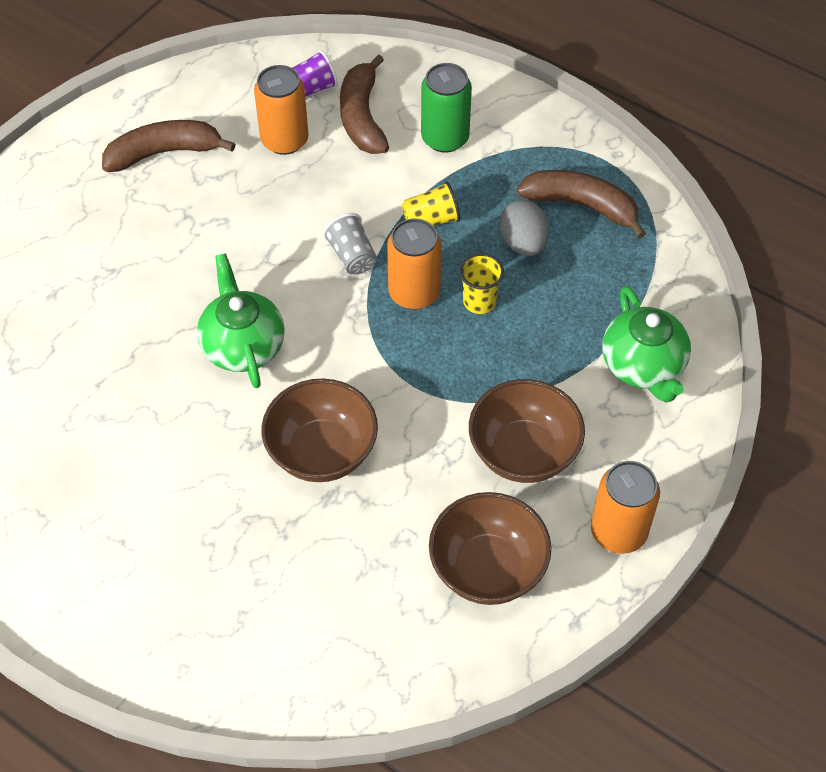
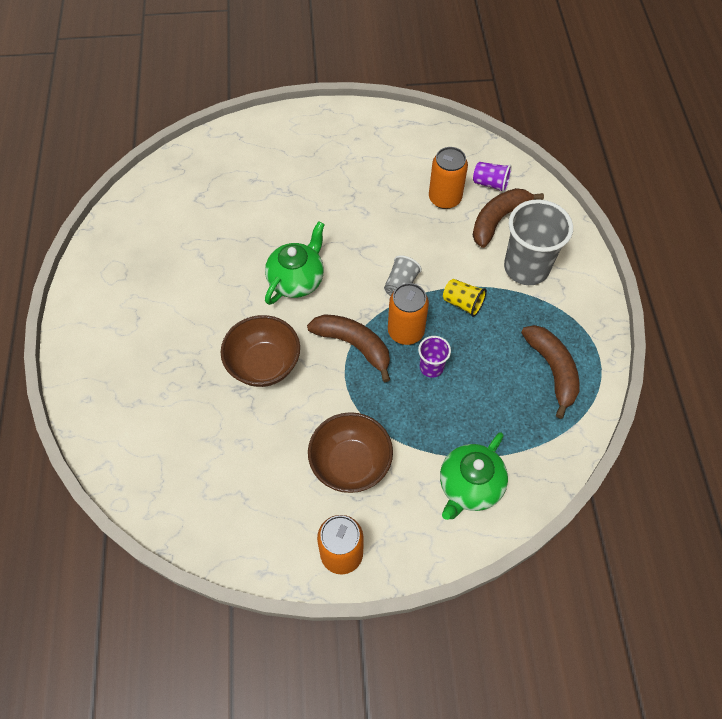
camera: 50 degrees right, 5 degrees up
brown banana [102,120,236,172] -> brown banana moved to [307,314,390,382]
green can [421,63,472,153] -> grey cup [504,199,573,285]
brown bowl [429,492,551,605] -> none
yellow cup [460,253,504,314] -> purple cup [418,336,451,378]
grey egg [499,200,549,256] -> none

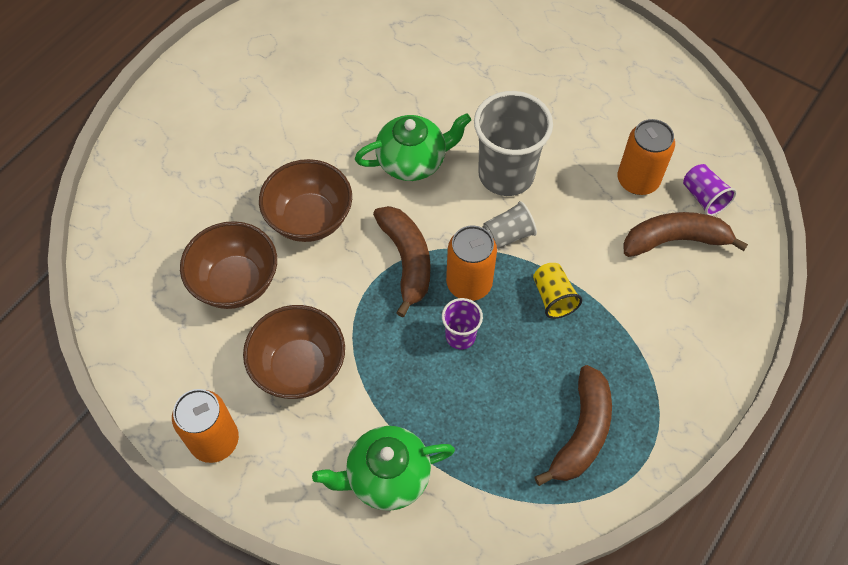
camera: 40 degrees right, 0 degrees up
grey cup [504,199,573,285] -> grey cup moved to [474,91,553,196]
none -> brown bowl [180,221,277,309]

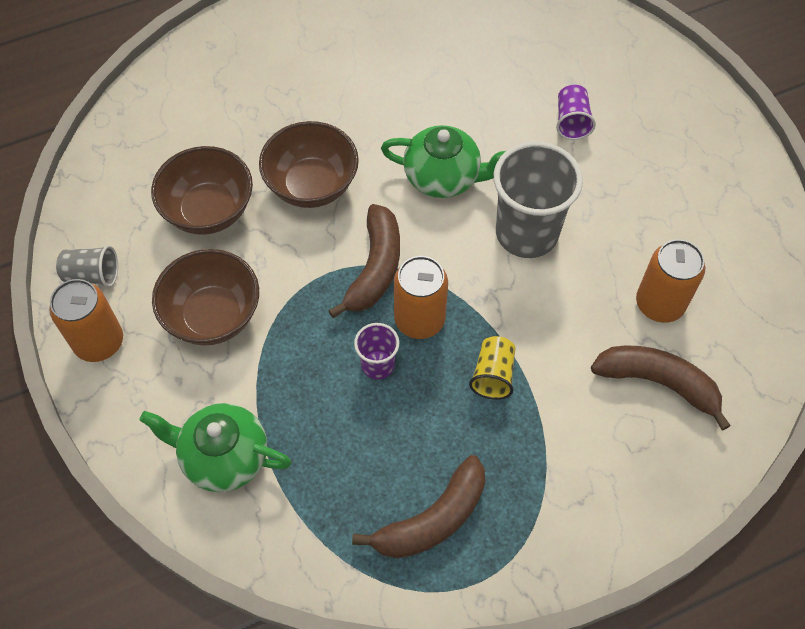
camera: 30 degrees right, 0 degrees up
grey cup [483,201,537,249] -> grey cup moved to [56,245,118,287]
purple cup [683,164,736,216] -> purple cup moved to [556,85,596,140]

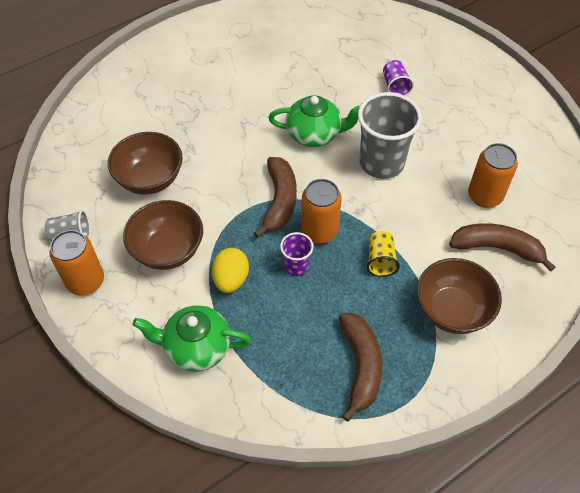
camera: 10 degrees left, 5 degrees down
brown bowl [259,121,359,208] -> brown bowl moved to [417,258,502,334]
brown banana [352,455,485,559] -> brown banana turned 45 degrees counterclockwise [339,313,382,422]
none -> yellow egg [212,248,249,293]

